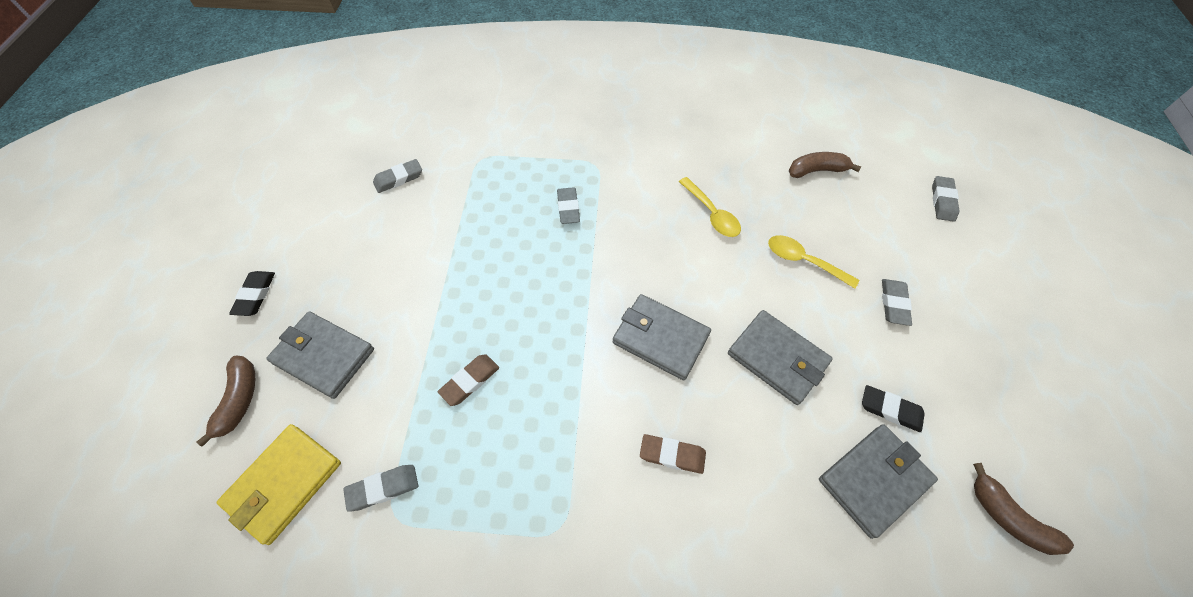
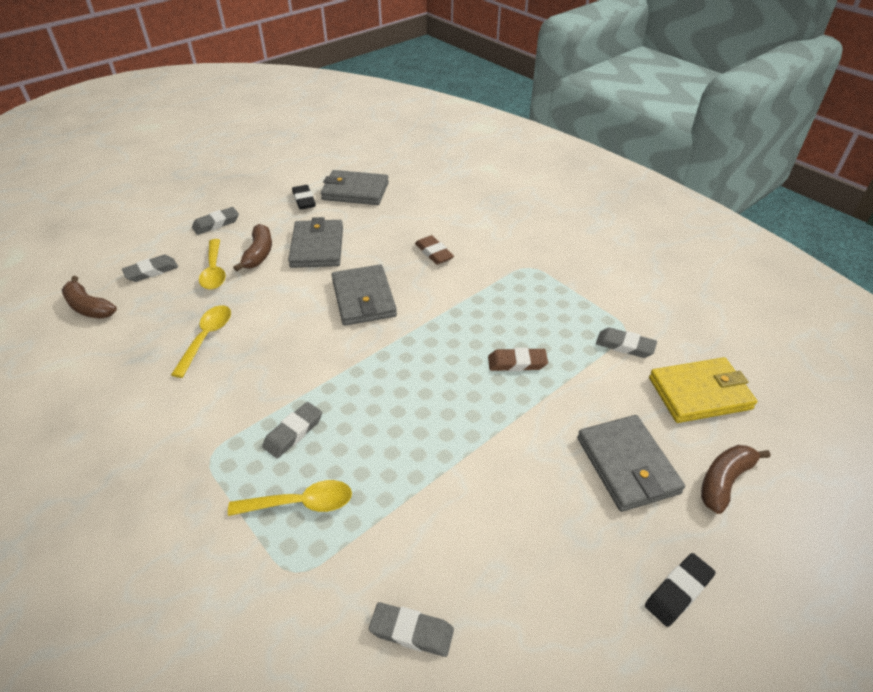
camera: 135 degrees left, 15 degrees down
grey eraser [932,176,959,222] -> grey eraser moved to [122,255,178,282]
brown banana [973,463,1074,555] -> brown banana moved to [233,224,272,271]
none -> yellow spoon [228,480,352,516]

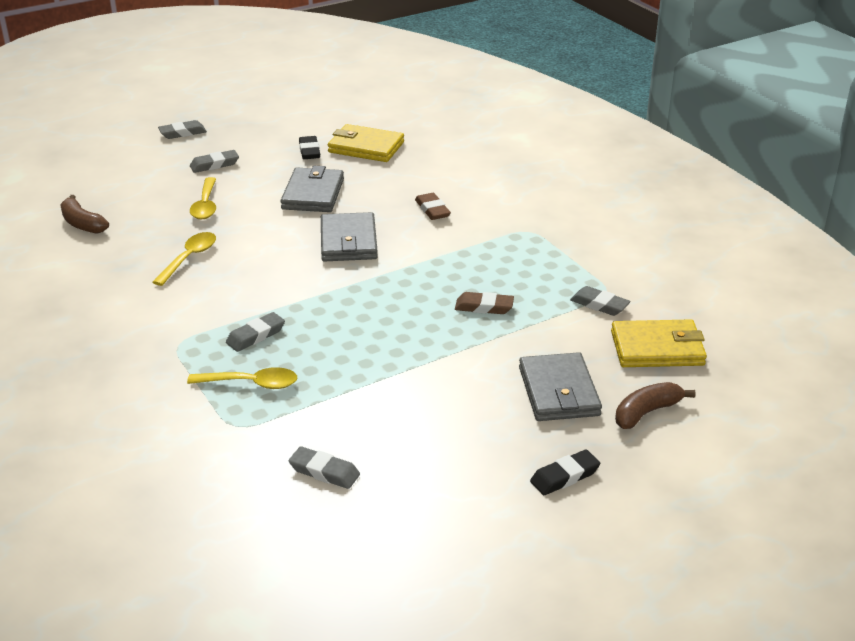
camera: 10 degrees right, 10 degrees down
grey eraser [122,255,178,282] -> grey eraser moved to [158,120,207,139]
brown banana [233,224,272,271] -> none
grey wallet [321,170,389,205] -> yellow wallet [328,124,404,162]

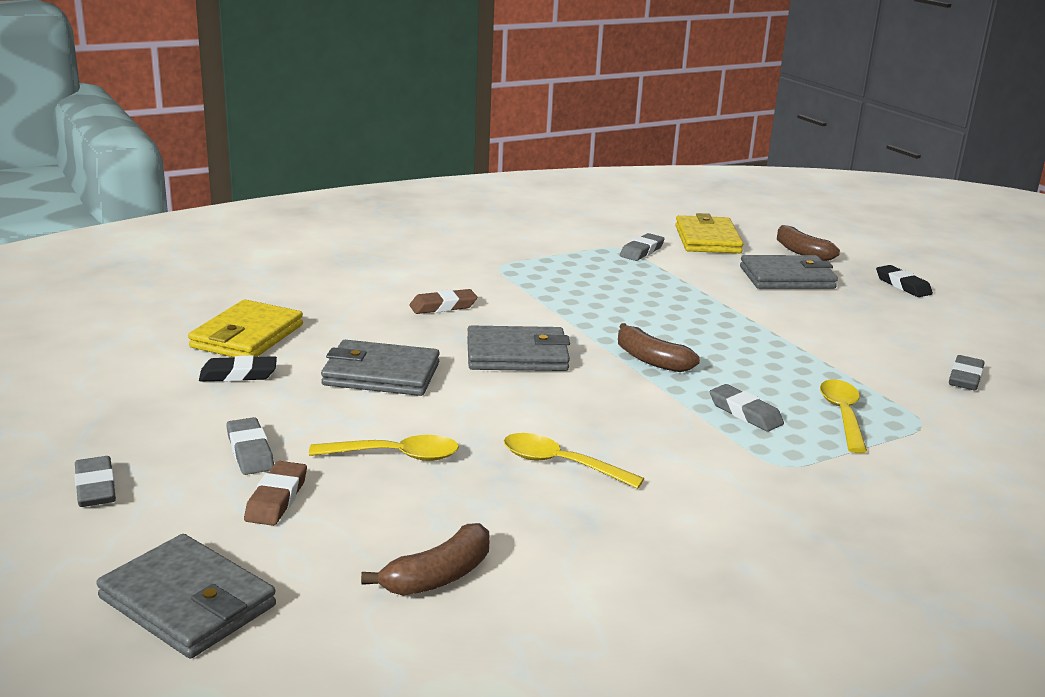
camera: 90 degrees left, 10 degrees down
brown eraser [455,292,514,314] -> brown eraser moved to [244,461,307,526]
none -> grey wallet [96,534,276,659]
none -> brown banana [618,323,700,372]

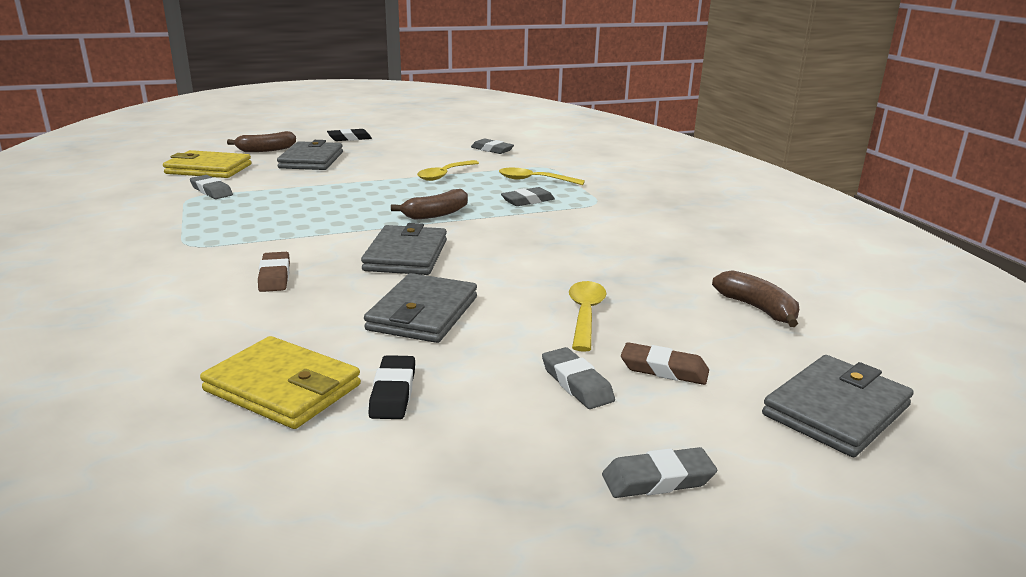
camera: 80 degrees left, 0 degrees up
grey eraser [226,417,274,475] -> grey eraser turned 75 degrees clockwise [542,347,615,409]
yellow spoon [504,433,644,489] -> yellow spoon moved to [417,160,479,181]

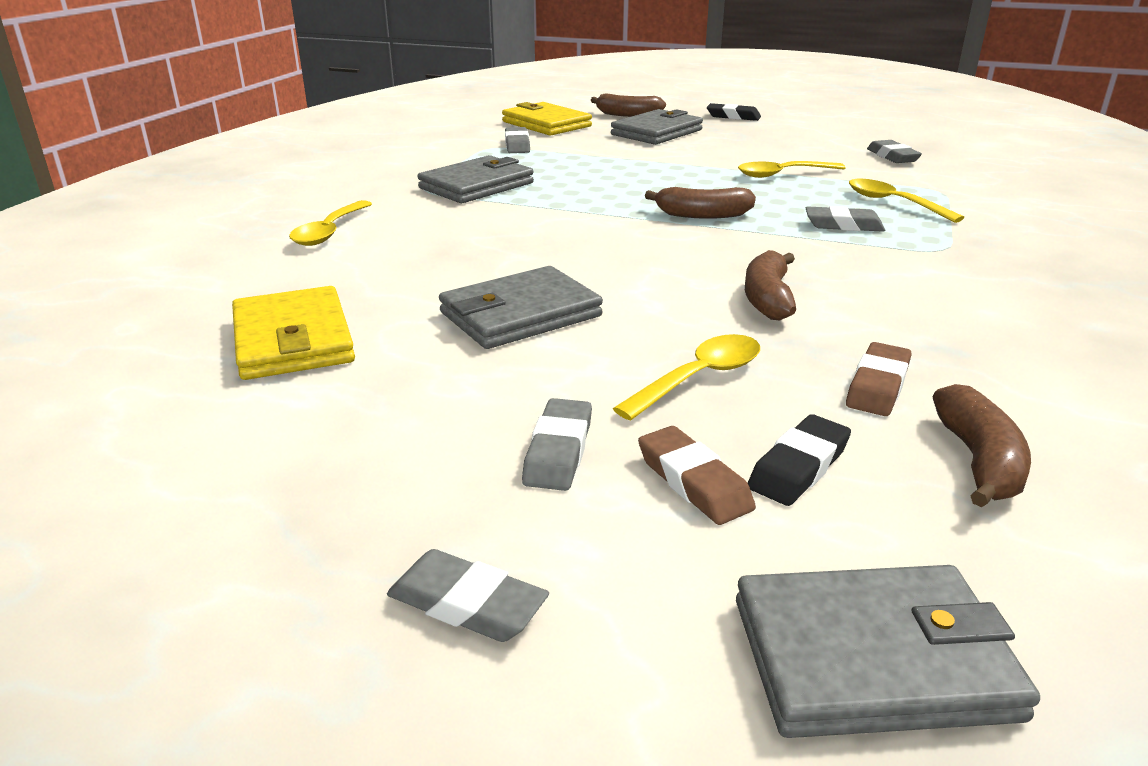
camera: 40 degrees right, 5 degrees up
brown eraser [258,252,290,292] -> brown eraser moved to [846,342,911,416]
grey wallet [361,223,447,275] -> grey wallet moved to [417,155,534,203]
black eraser [369,355,415,419] -> black eraser moved to [748,414,851,506]
none -> yellow spoon [289,200,372,246]
none -> brown banana [745,250,796,320]

